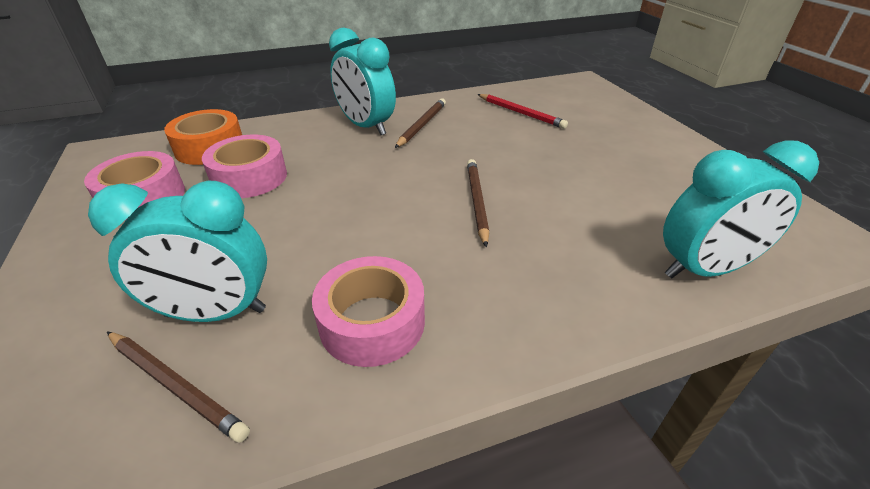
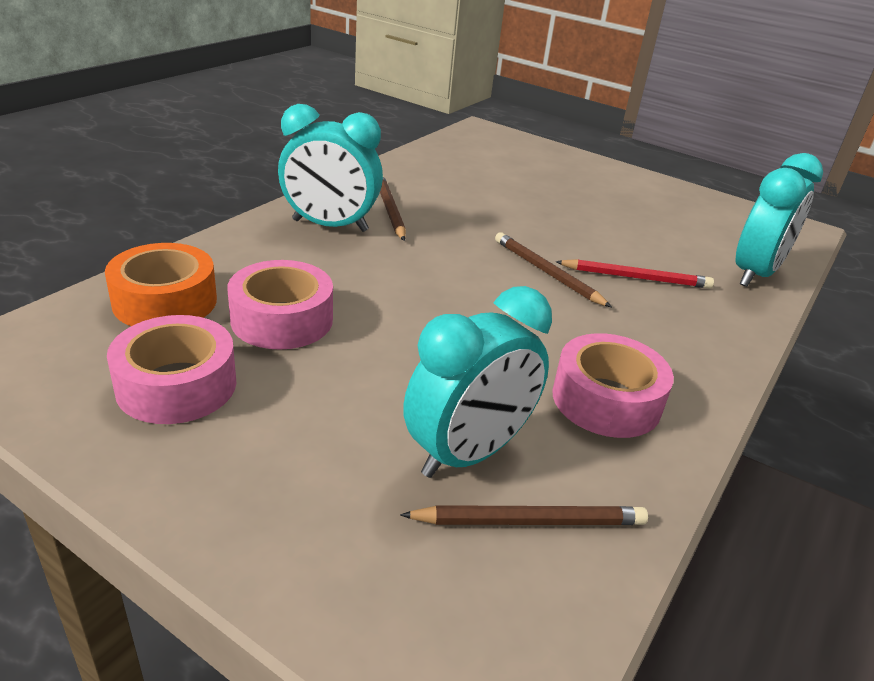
camera: 40 degrees left, 5 degrees down
red pencil [477,94,568,129] -> red pencil moved to [555,259,714,289]

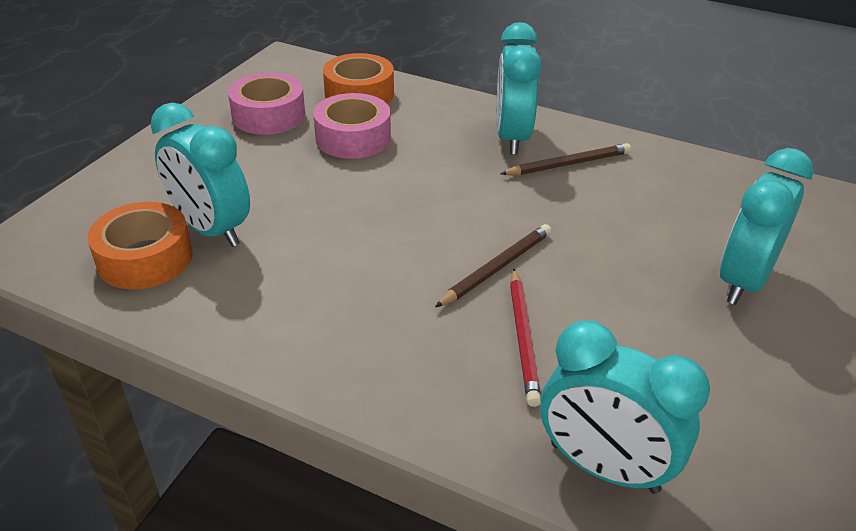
camera: 85 degrees right, 5 degrees up
brown pencil [400,505,648,525] -> orange tape [87,202,193,289]
pink tape [552,333,674,438] -> none
none -> turquoise clock [720,148,814,305]

